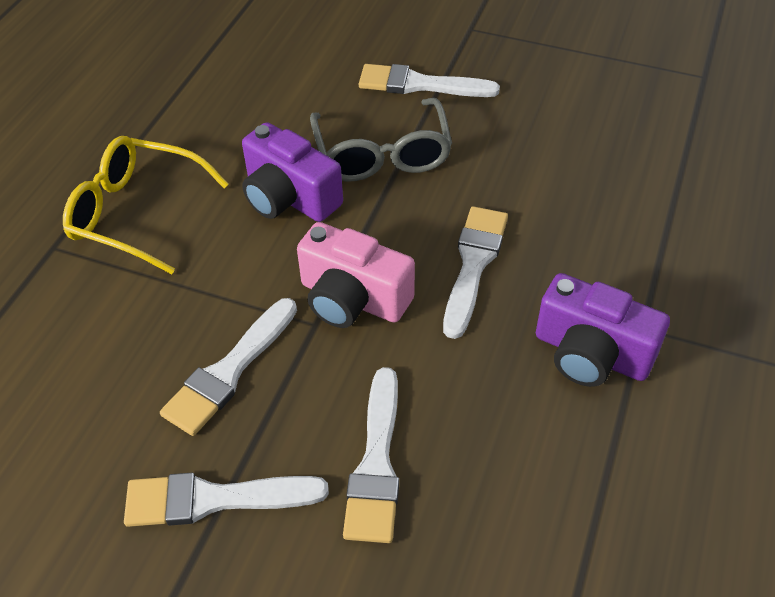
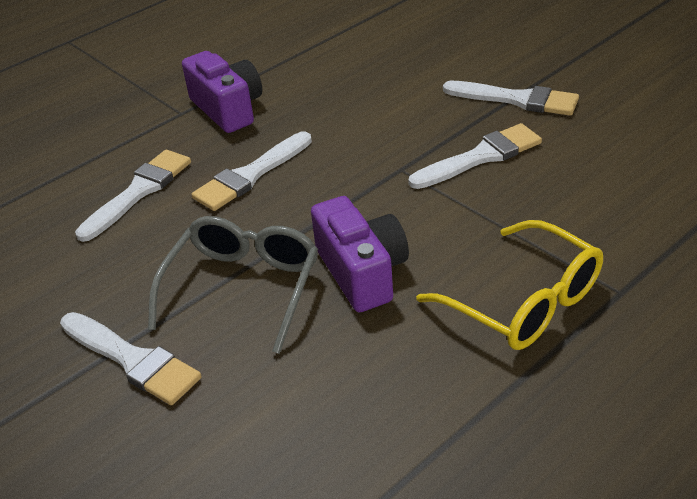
camera: 150 degrees left, 10 degrees down
pink camera [297,222,415,328] -> none
white brush [343,367,399,543] -> white brush moved to [75,150,191,242]

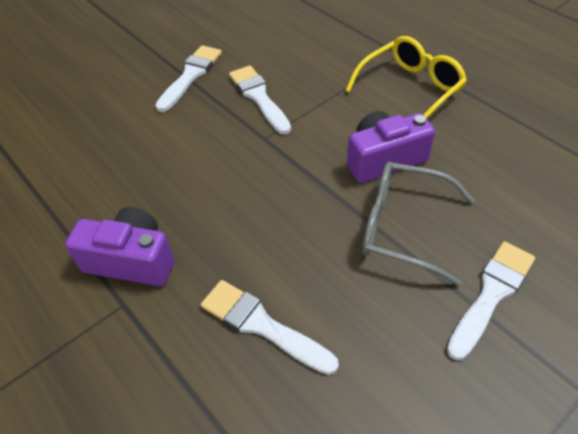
camera: 90 degrees left, 10 degrees up
purple camera [182,51,262,133] -> purple camera turned 45 degrees clockwise [65,207,174,286]
white brush [191,132,312,211] -> none

